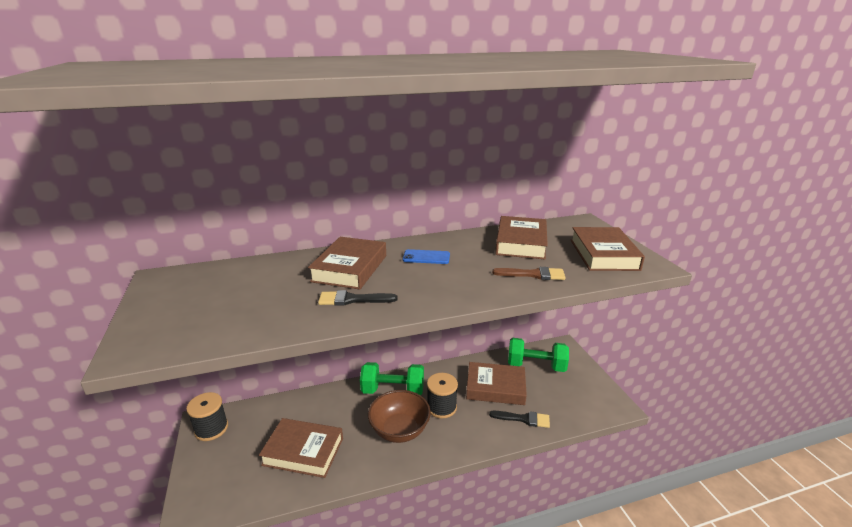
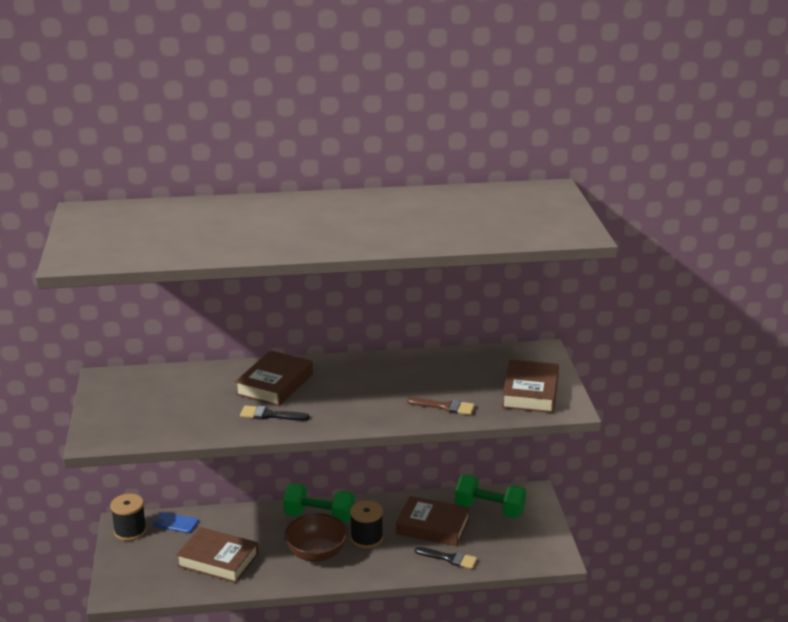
camera: 10 degrees right, 0 degrees up
blue phone [403,249,450,264] -> blue phone moved to [152,512,199,533]
brown book [495,216,548,259] -> none

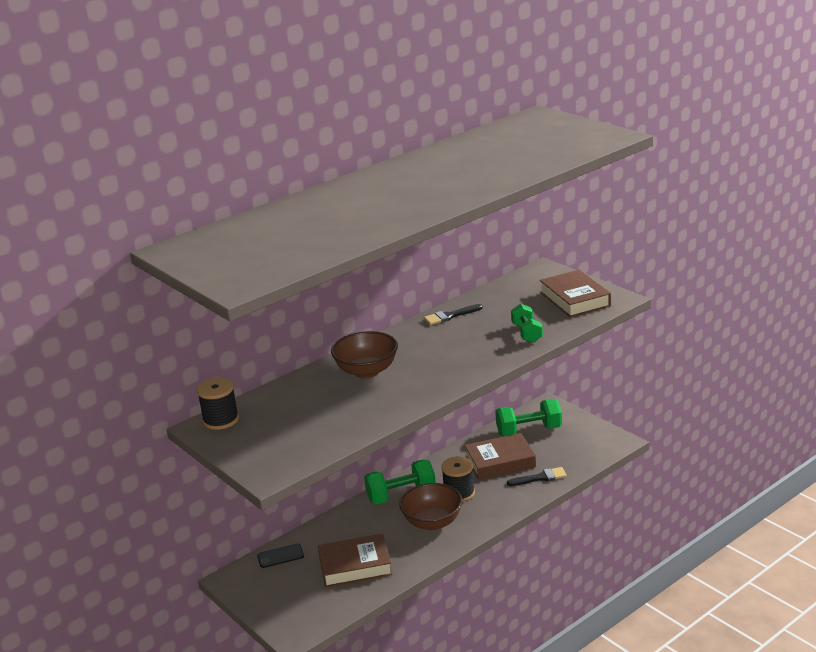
camera: 30 degrees left, 0 degrees up
black spool [110,494,147,541] -> black spool moved to [197,378,239,430]
blue phone [152,512,199,533] -> black phone [257,543,304,568]
brown book [235,350,313,406] -> brown bowl [331,331,398,378]
black brush [240,405,310,421] -> black brush moved to [424,304,483,325]
brown brush [407,397,475,415] -> green dumbbell [511,304,543,343]

